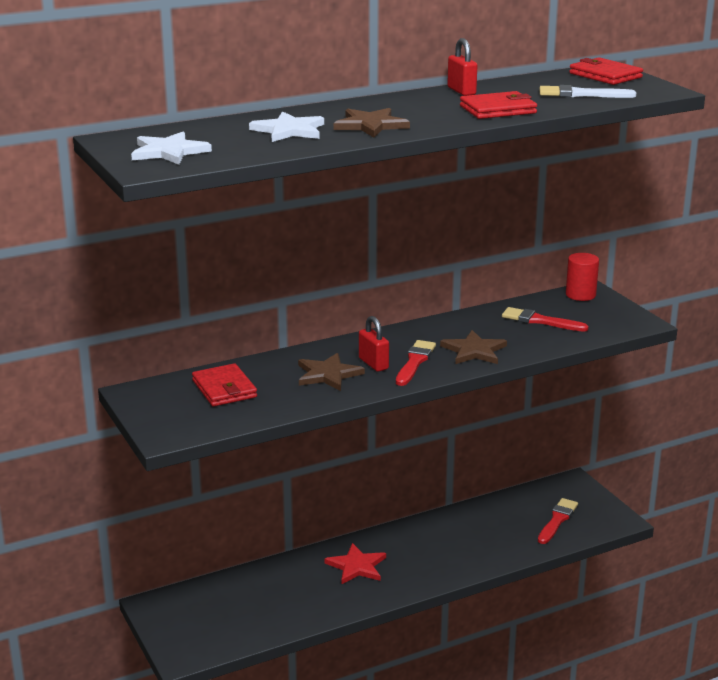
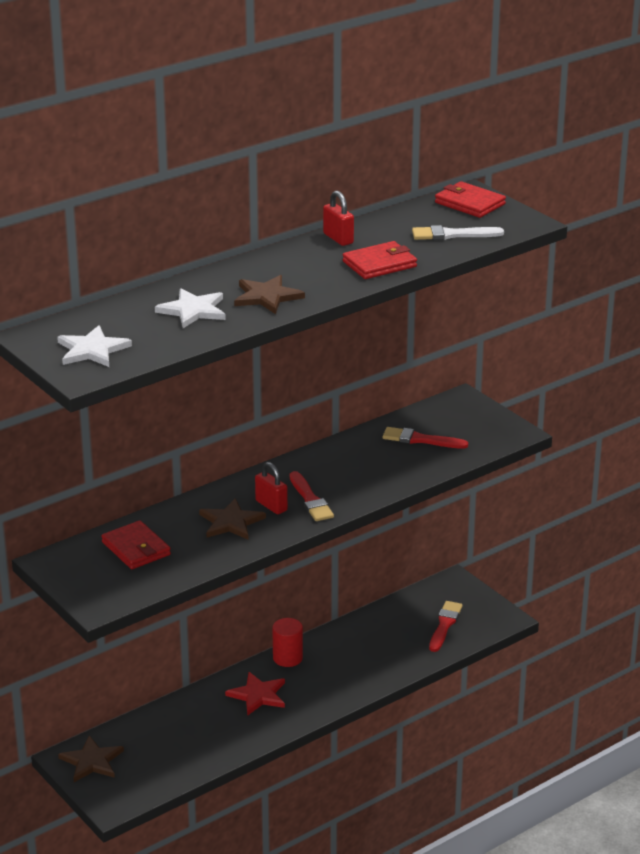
camera: 10 degrees left, 5 degrees up
red brush [396,340,436,386] -> red brush turned 150 degrees clockwise [290,471,334,521]
brown star [440,330,507,364] -> brown star moved to [58,735,124,782]
red cylinder [566,253,599,301] -> red cylinder moved to [272,618,303,667]

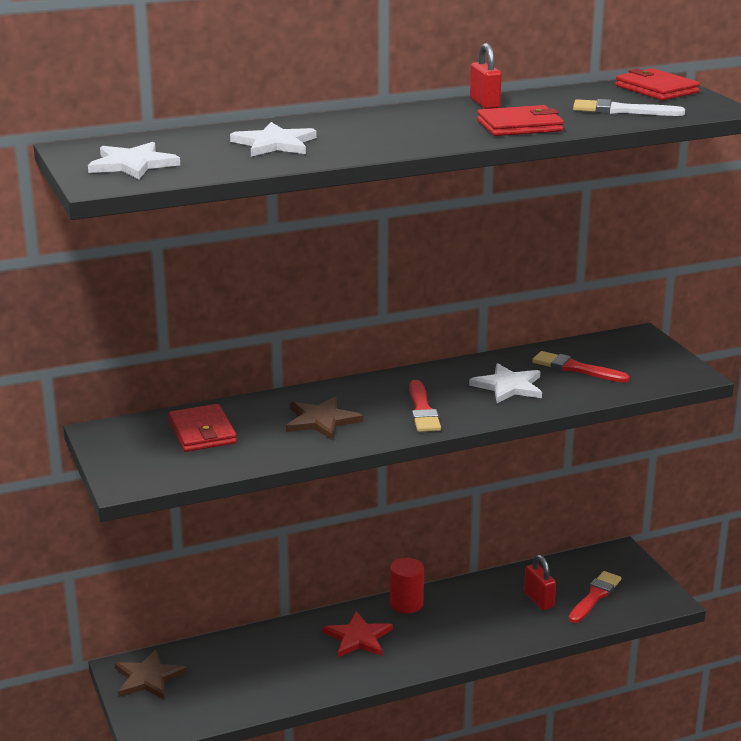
camera: 15 degrees right, 5 degrees down
brown star [234,275,305,314] -> none
red padlock [255,462,288,514] -> red padlock moved to [524,555,556,610]
none -> white star [469,363,542,403]

